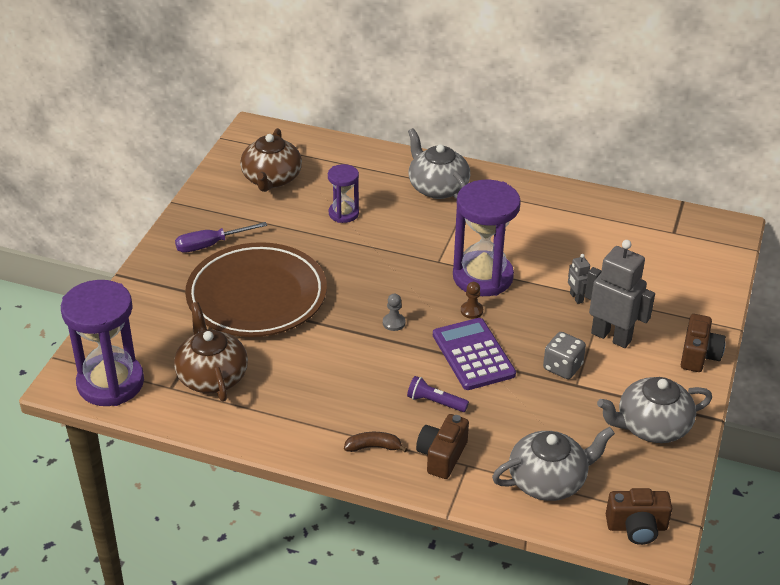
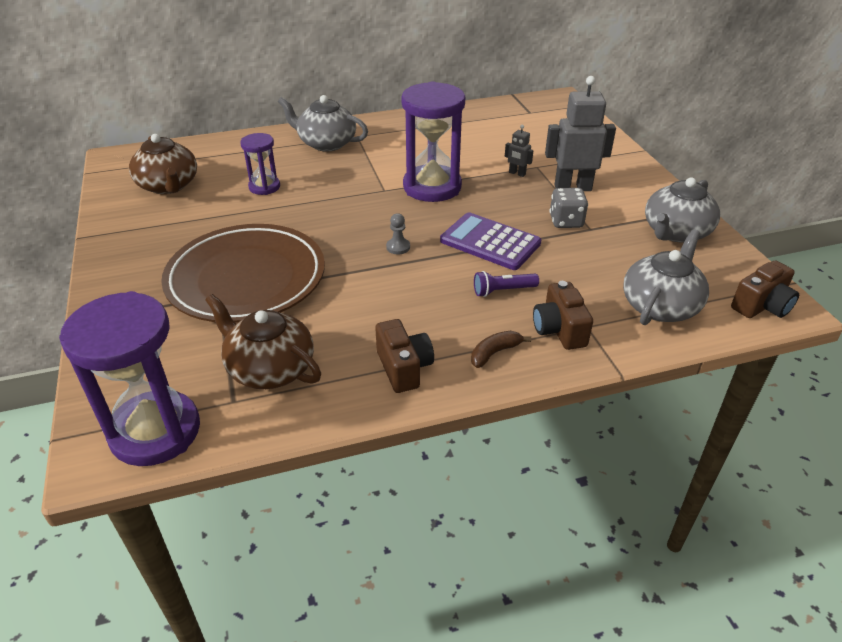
camera: 35 degrees left, 0 degrees up
purple screwdriver [175,222,267,253] -> none
brown pawn [461,282,483,319] -> none
brown camera [681,314,726,372] -> brown camera moved to [375,319,434,393]

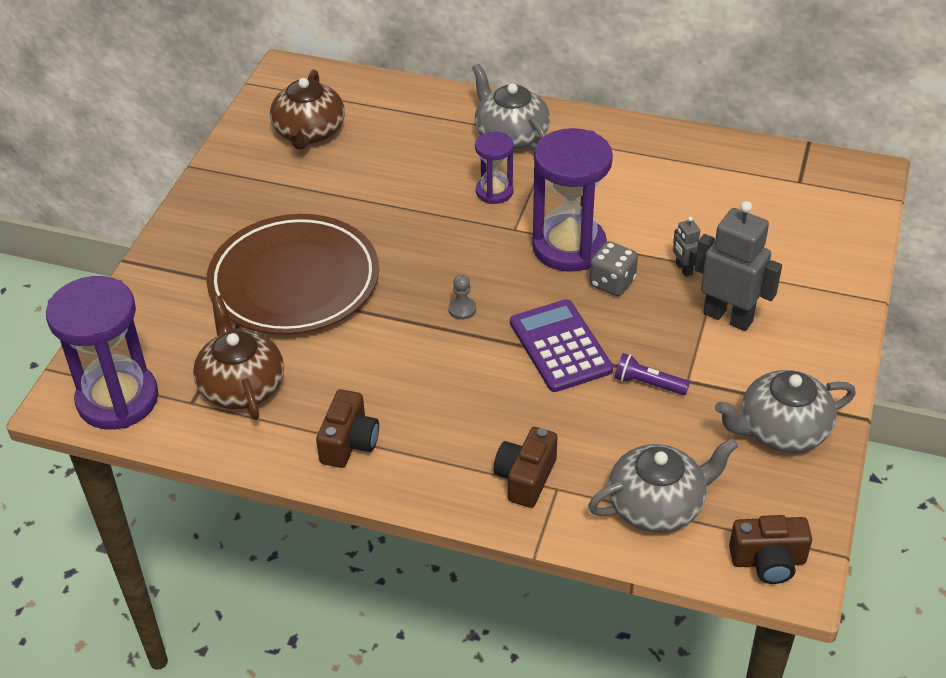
camera: 35 degrees right, 5 degrees up
purple hourglass [240,133,280,195] -> purple hourglass moved to [475,131,514,204]
brown banana [471,331,531,368] -> none
purple flashlight [474,271,539,297] -> purple flashlight moved to [615,353,690,395]
grey dice [550,188,588,228] -> grey dice moved to [589,241,638,296]

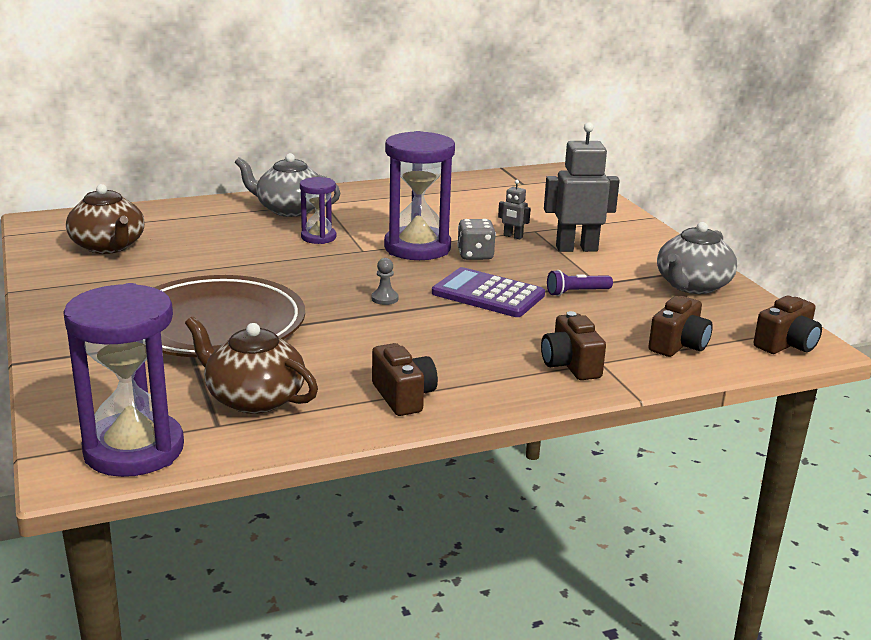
camera: 40 degrees left, 20 degrees down
grey teapot [588,438,738,533] -> brown camera [648,296,713,357]

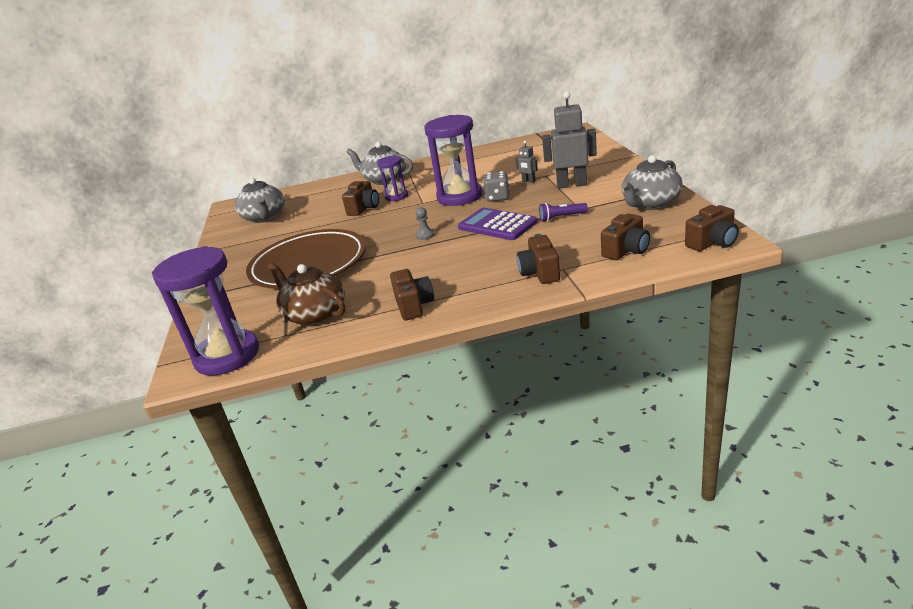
camera: 15 degrees right, 5 degrees up
brown teapot [66,184,144,254] -> grey teapot [235,178,284,223]
none -> brown camera [342,181,379,216]

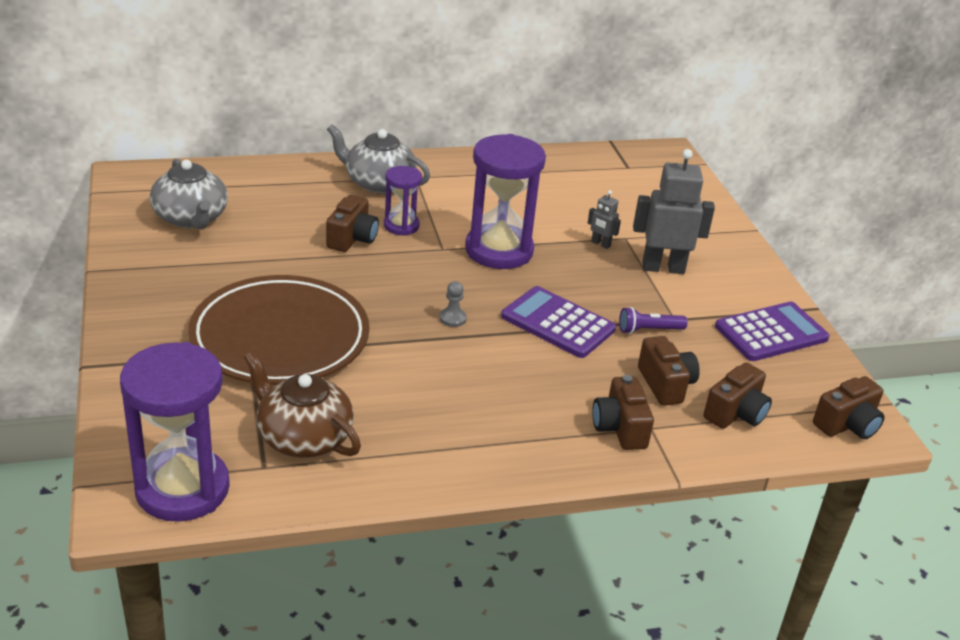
camera: 10 degrees left, 5 degrees up
brown camera [390,269,434,320] -> brown camera moved to [638,336,700,406]
grey dice [483,171,509,202] -> none
grey teapot [621,155,683,210] -> purple calculator [715,302,830,361]

